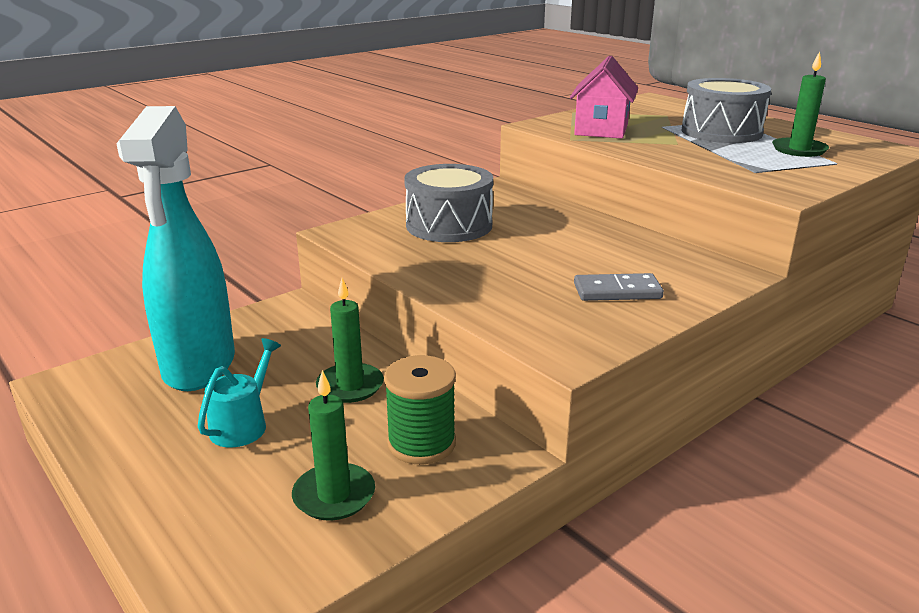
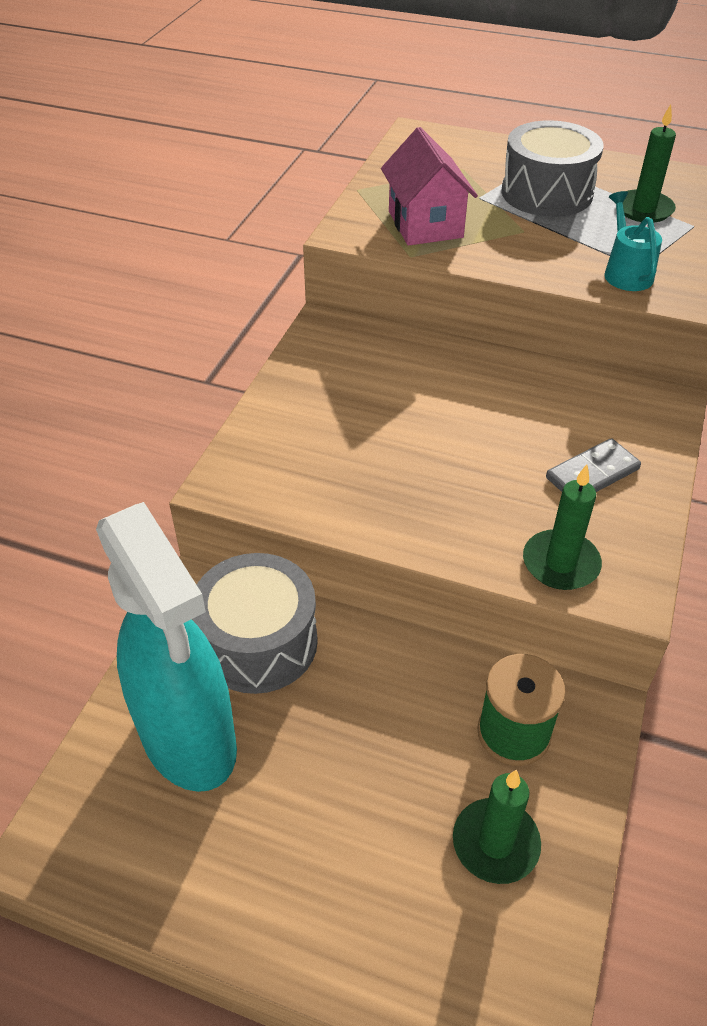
camera: 30 degrees left, 20 degrees up
turquoise watering can [197,338,281,447] -> turquoise watering can moved to [605,191,662,291]
green candle [316,278,384,403] -> green candle moved to [523,464,602,590]
grey drum [404,164,493,242] -> grey drum moved to [192,553,318,694]

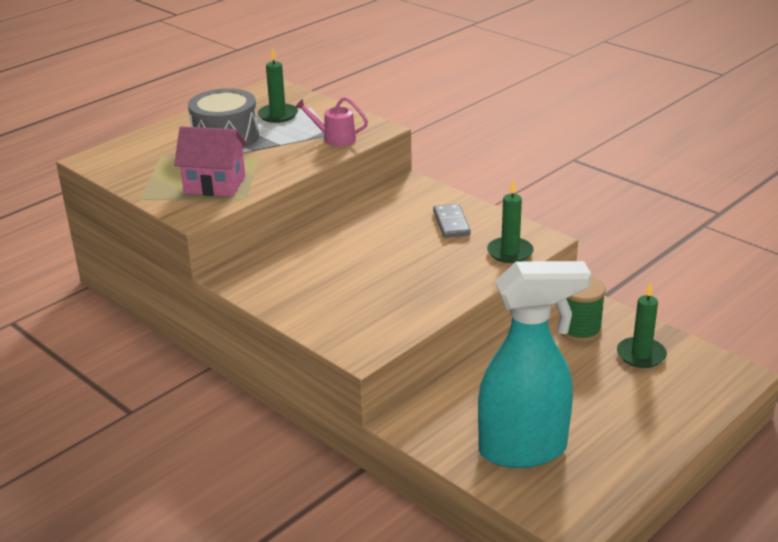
camera: 65 degrees left, 15 degrees down
grey drum [192,553,318,694] -> none
turquoise watering can [605,191,662,291] -> pink watering can [295,97,368,147]

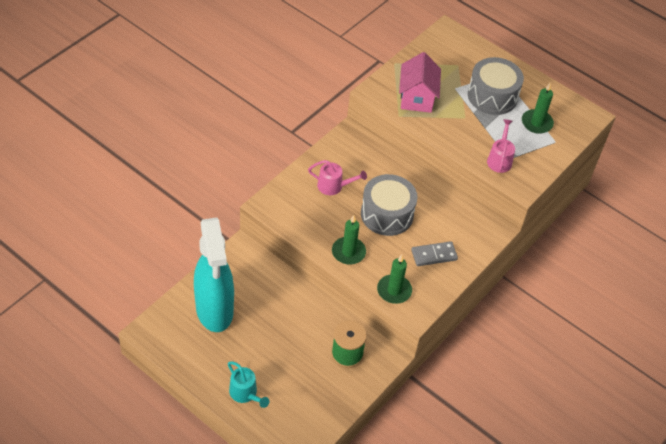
camera: 80 degrees right, 20 degrees up
green candle [617,282,667,368] -> green candle moved to [332,215,366,265]
none -> turquoise watering can [228,361,269,408]
none -> pink watering can [308,160,367,195]
none -> grey drum [361,174,418,236]

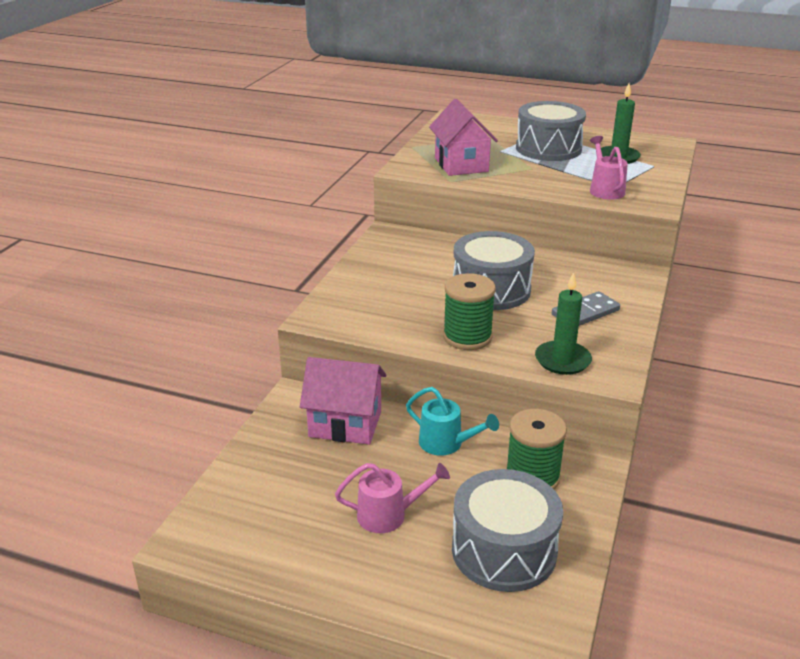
camera: 15 degrees left, 20 degrees down
turquoise spray bottle [194,217,234,332] -> none
turquoise watering can [228,361,269,408] -> turquoise watering can moved to [406,387,499,455]
pink watering can [308,160,367,195] -> pink watering can moved to [335,463,450,533]
green candle [332,215,366,265] -> green spool [443,273,496,350]
none -> pink house [300,357,386,444]
none -> grey drum [452,469,563,592]

